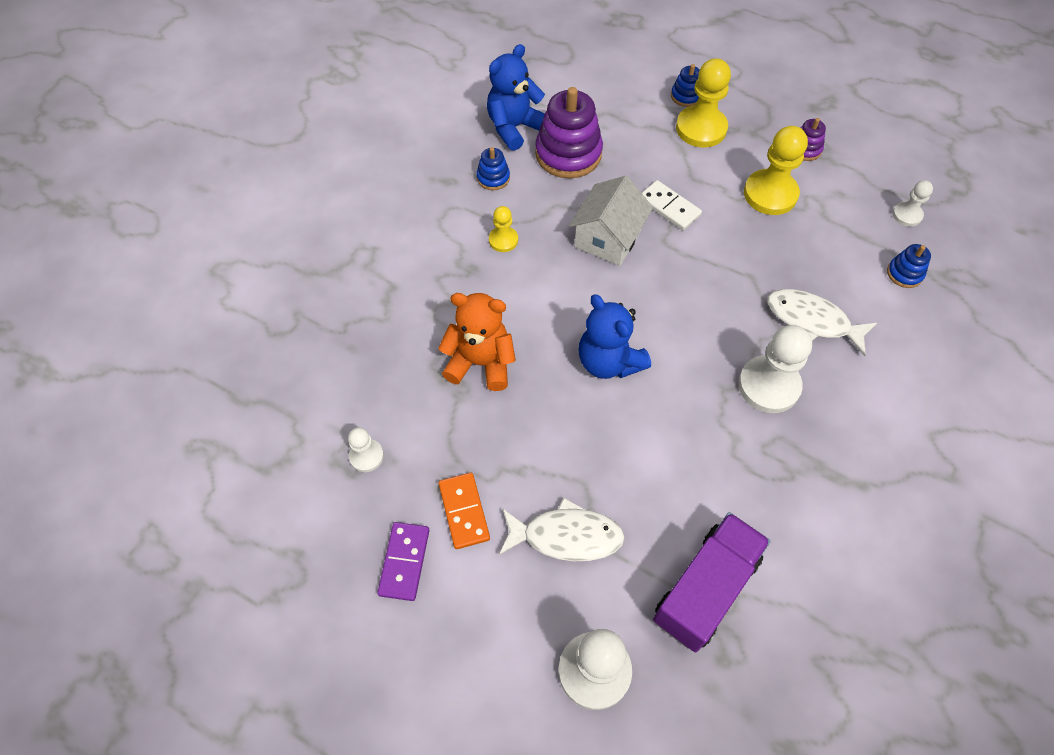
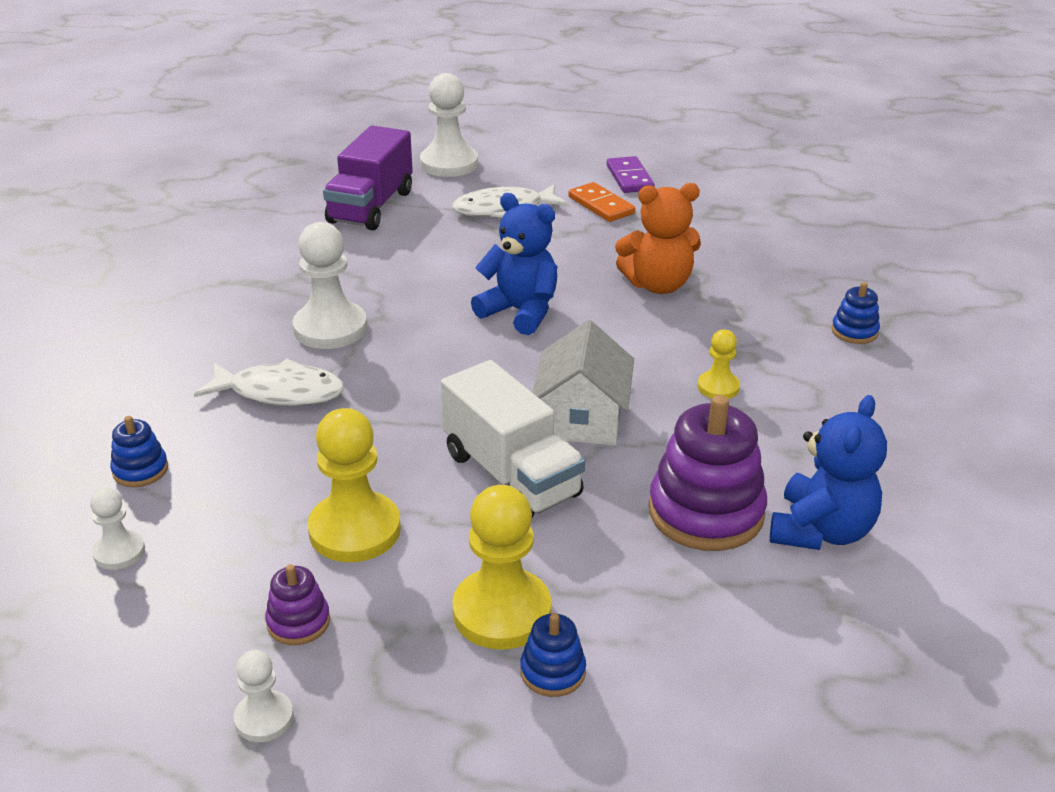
camera: 160 degrees right, 25 degrees down
white pawn [348,427,384,472] -> white pawn moved to [234,650,294,742]
blue stacking toy [477,147,510,190] -> blue stacking toy moved to [831,282,880,344]
white domino [642,180,702,231] -> white truck [441,360,585,517]

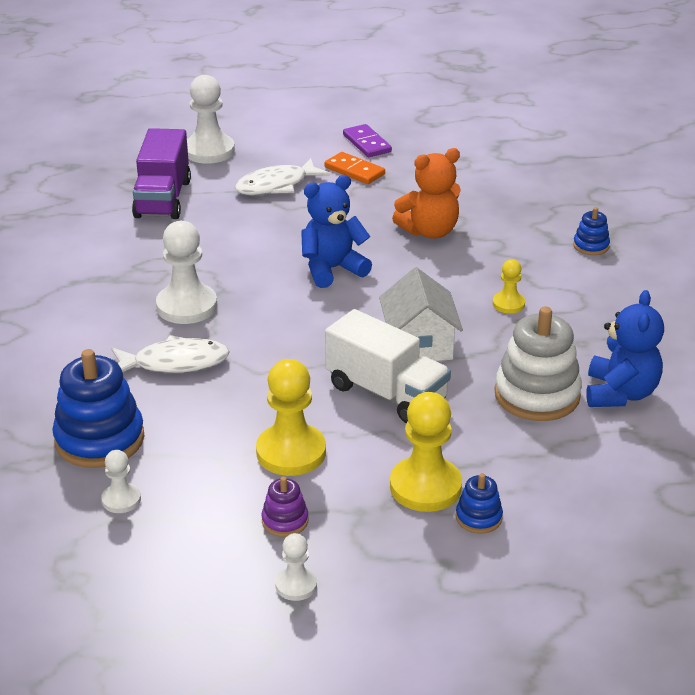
camera: 15 degrees left, 0 degrees up
blue stacking toy [110,416,168,487] -> blue stacking toy [52,349,144,468], size x2.05
blue teddy bear [471,193,558,335] -> blue teddy bear turned 45 degrees counterclockwise [301,175,372,288]
purple stacking toy [649,395,767,551] -> white stacking toy [494,307,582,421]

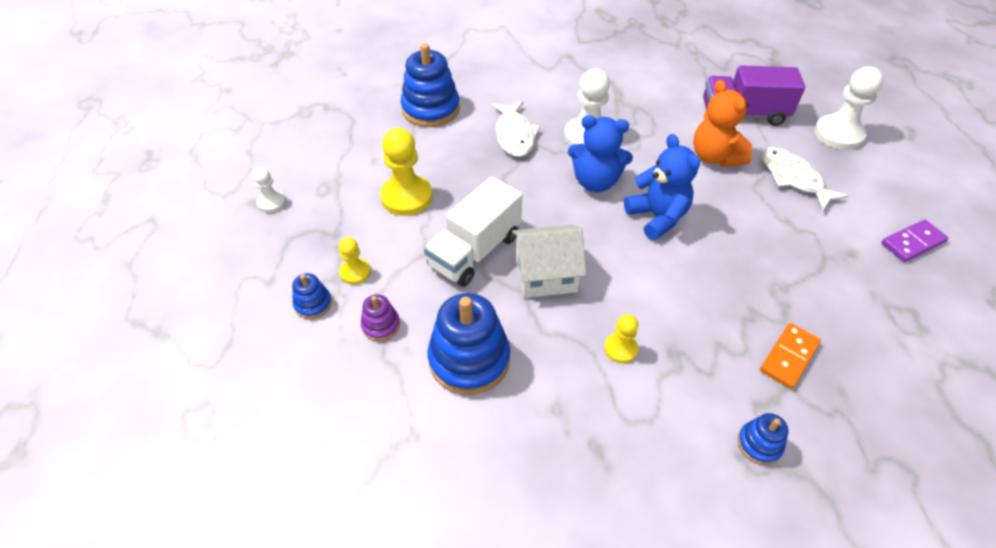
camera: 90 degrees right, 15 degrees up
white pawn [101,450,141,513] -> none
purple stacking toy [261,476,308,537] -> purple stacking toy moved to [361,294,400,341]
orange domino [324,152,385,184] -> orange domino moved to [760,323,821,389]
yellow pawn [390,392,462,512] -> yellow pawn [339,237,371,285], size x0.53
orange teddy bear [392,148,461,239] -> orange teddy bear moved to [693,80,752,167]
white stacking toy [494,307,582,421] -> blue stacking toy [427,293,510,395]
blue teddy bear [586,290,664,407] -> blue teddy bear moved to [568,115,633,192]

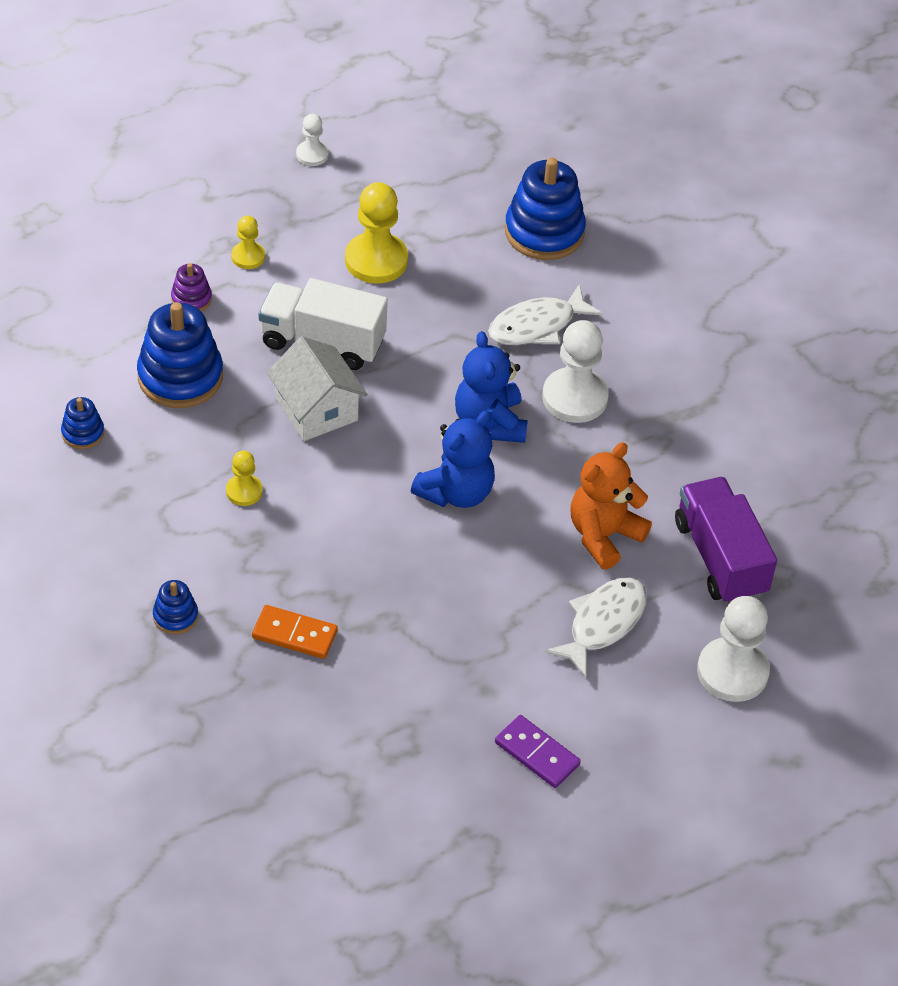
camera: 65 degrees right, 0 degrees up
blue stacking toy [292,273,332,319] -> blue stacking toy moved to [61,397,104,449]

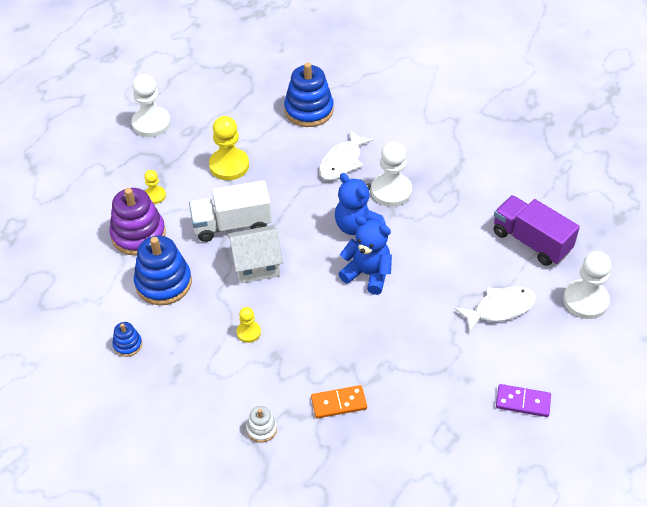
camera: 25 degrees left, 0 degrees up
blue stacking toy [153,580,198,634] -> white stacking toy [246,406,277,443]
purple stacking toy [171,263,212,312] -> purple stacking toy [109,188,166,256], size x2.05
white house [267,336,368,441] -> white house turned 45 degrees counterclockwise [227,225,283,284]
white pawn [296,114,329,166] -> white pawn [131,74,171,137], size x1.87
blue teddy bear [411,411,495,508] -> blue teddy bear turned 75 degrees counterclockwise [338,216,392,295]
white fish [544,577,647,678] -> white fish turned 60 degrees clockwise [455,286,536,333]
orange teddy bear [571,442,652,570] -> none

